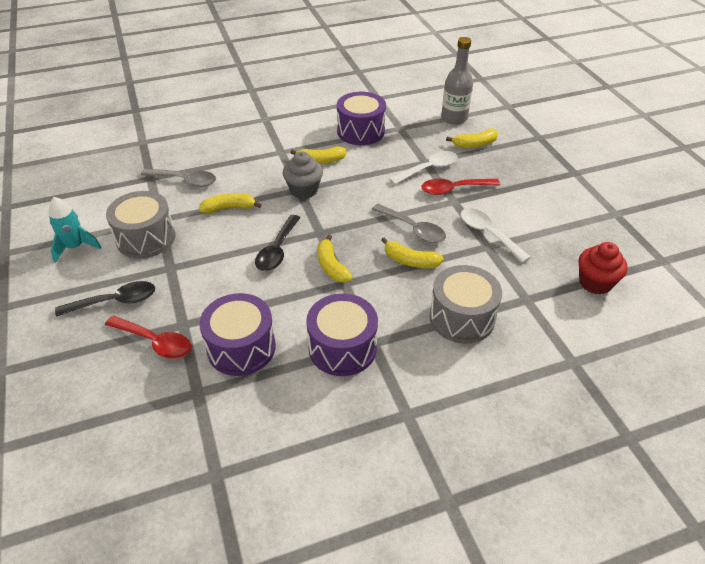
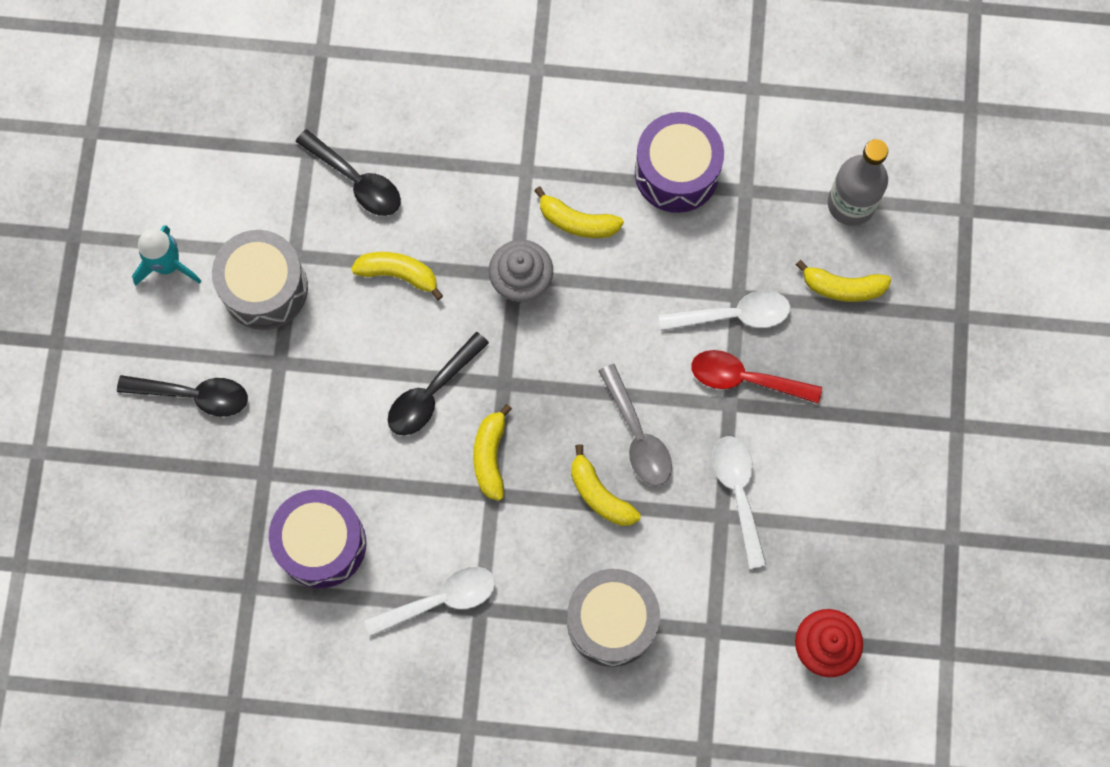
camera: 25 degrees right, 30 degrees up
red spoon [105,316,191,359] -> none
grey spoon [141,169,216,187] -> black spoon [295,129,401,216]
purple drum [306,293,378,376] -> white spoon [364,567,495,637]

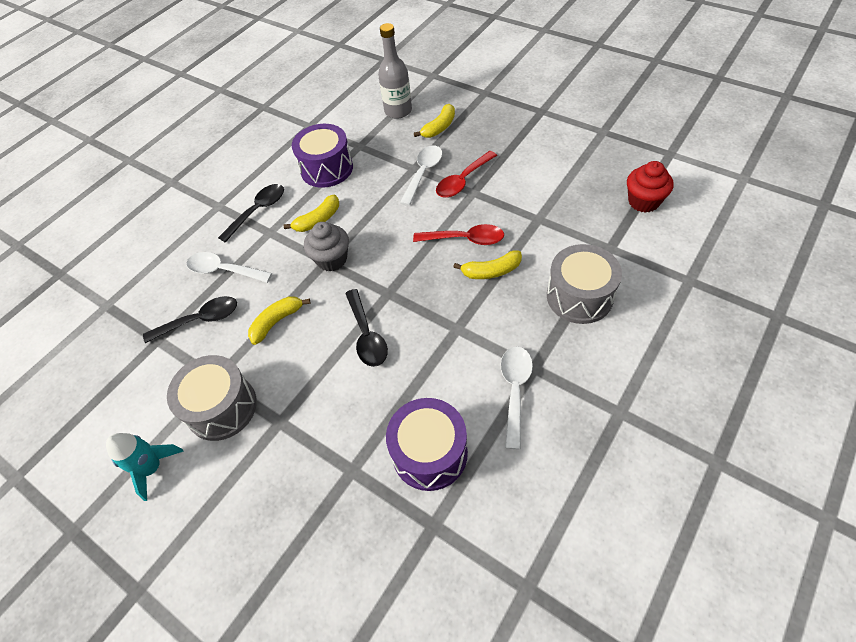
camera: 55 degrees left, 20 degrees down
black spoon [117,375,248,417] -> black spoon moved to [218,184,284,243]
yellow banana [473,404,512,501] -> none
grey spoon [599,364,672,486] -> red spoon [413,224,504,245]
white spoon [712,436,766,569] -> white spoon moved to [186,252,272,283]

